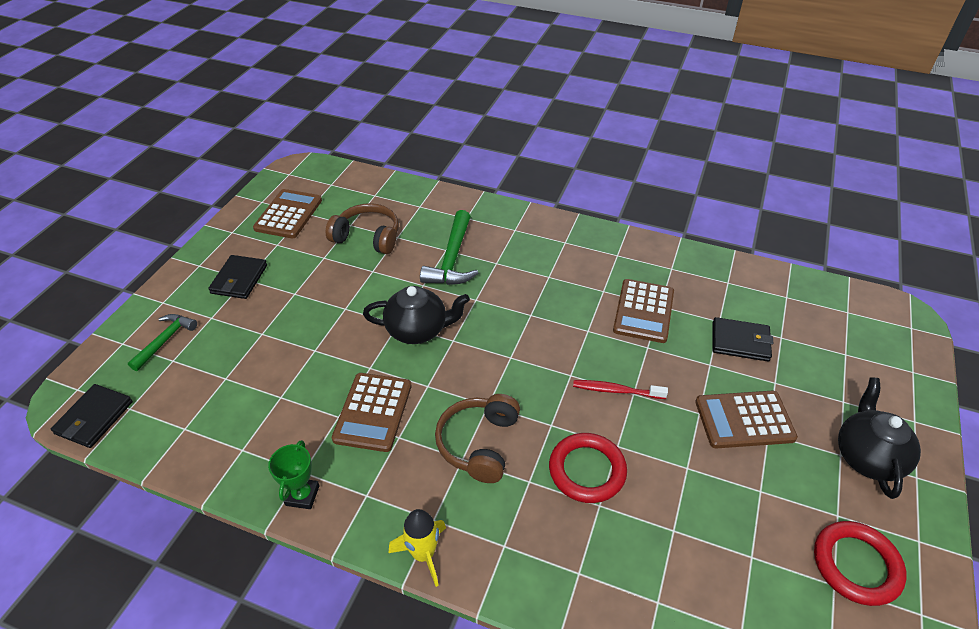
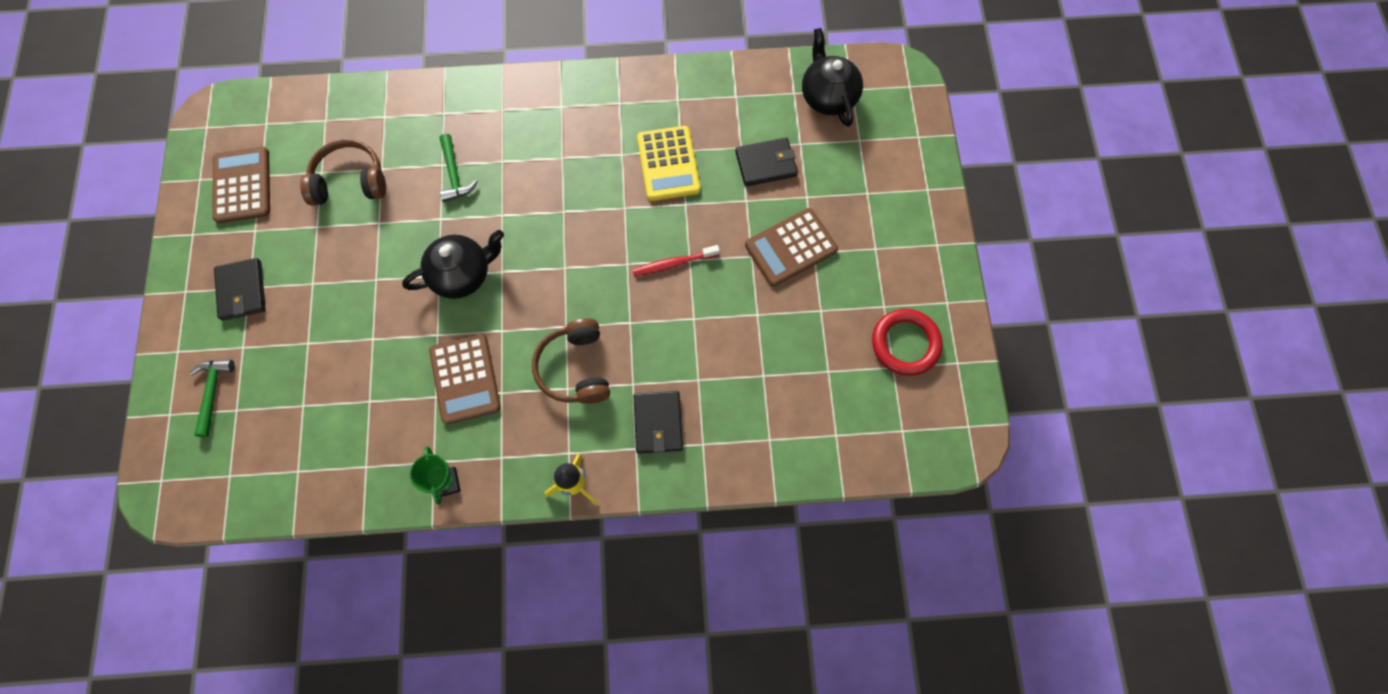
camera: 25 degrees left, 25 degrees up
black wallet [51,384,133,448] -> black wallet moved to [633,391,683,454]
green hammer [420,210,478,285] -> green hammer [440,134,478,202], size x0.64
red ring [549,433,627,503] -> none
brown calculator [613,279,674,343] -> yellow calculator [637,126,700,201]
black teapot [838,377,921,499] -> black teapot moved to [802,28,863,127]

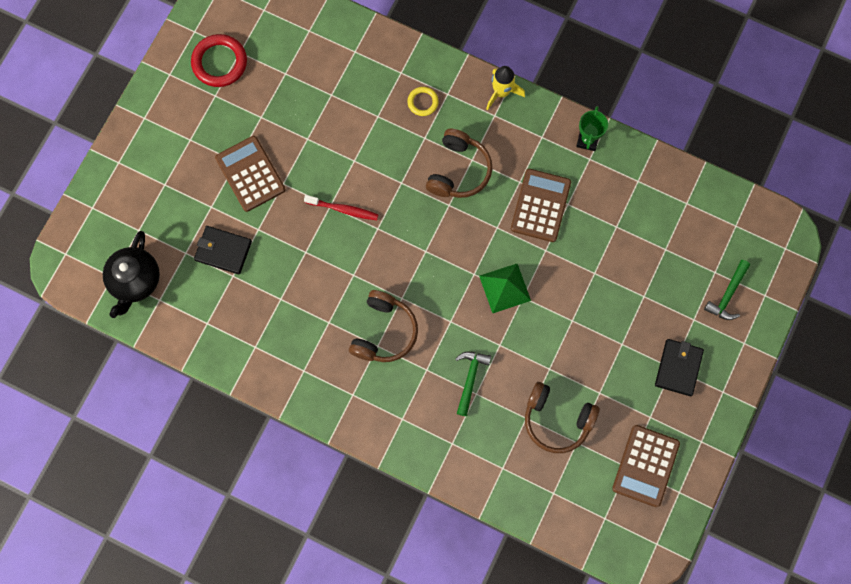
camera: 150 degrees left, 5 degrees up
black teapot [402,230,504,299] -> green pyramid [479,264,531,313]
black wallet [633,391,683,454] -> yellow ring [407,87,439,116]
yellow calculator [637,126,700,201] -> none
brown calculator [745,208,838,286] -> brown calculator turned 120 degrees counterclockwise [215,136,286,212]
none -> brown headphones [349,290,418,362]

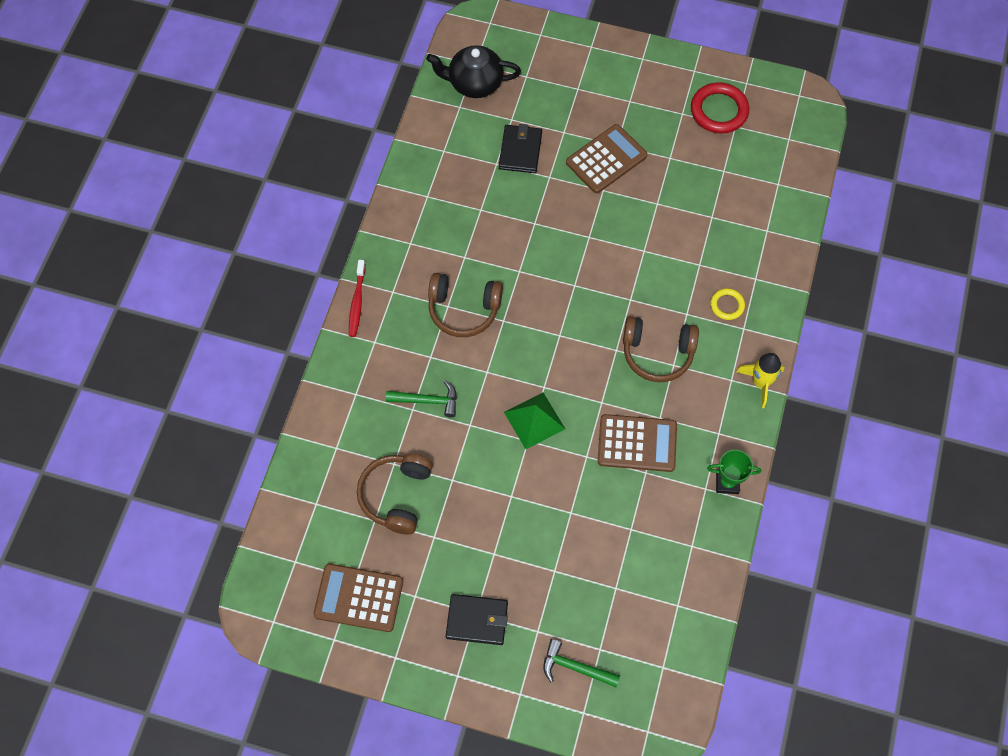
camera: 80 degrees right, 10 degrees down
red toothbrush [304,195,379,220] -> red toothbrush moved to [349,260,366,337]

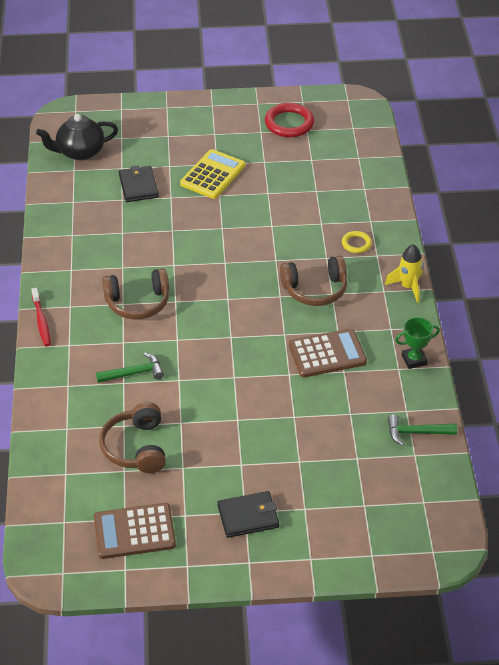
camera: 20 degrees left, 20 degrees down
green pyramid [504,393,565,449] -> none
green hammer [543,639,620,687] -> green hammer moved to [388,414,457,446]
brown calculator [566,124,647,193] -> yellow calculator [180,149,245,199]

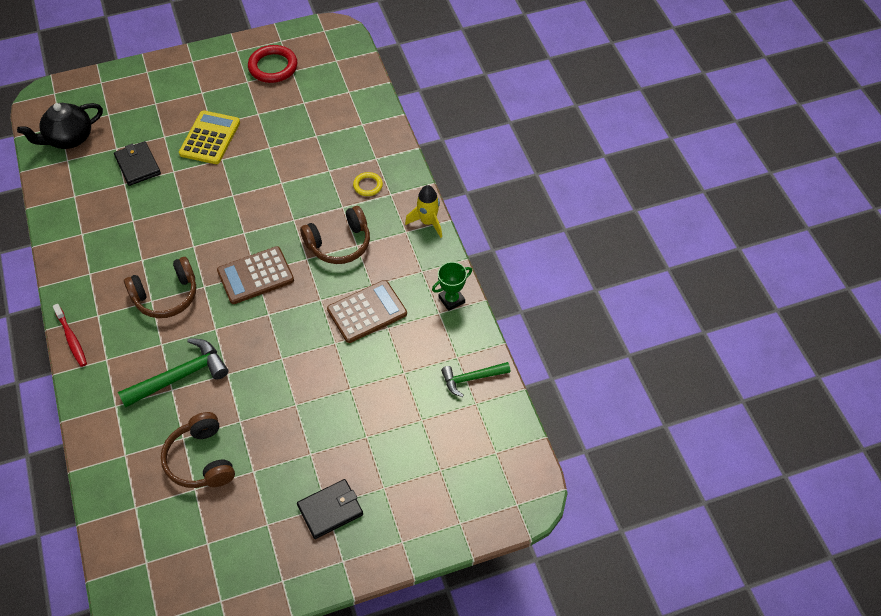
camera: 15 degrees left, 10 degrees up
brown calculator [94,503,176,559] -> brown calculator moved to [217,246,294,304]
green hammer [96,352,164,383] -> green hammer [118,338,228,408], size x1.57

